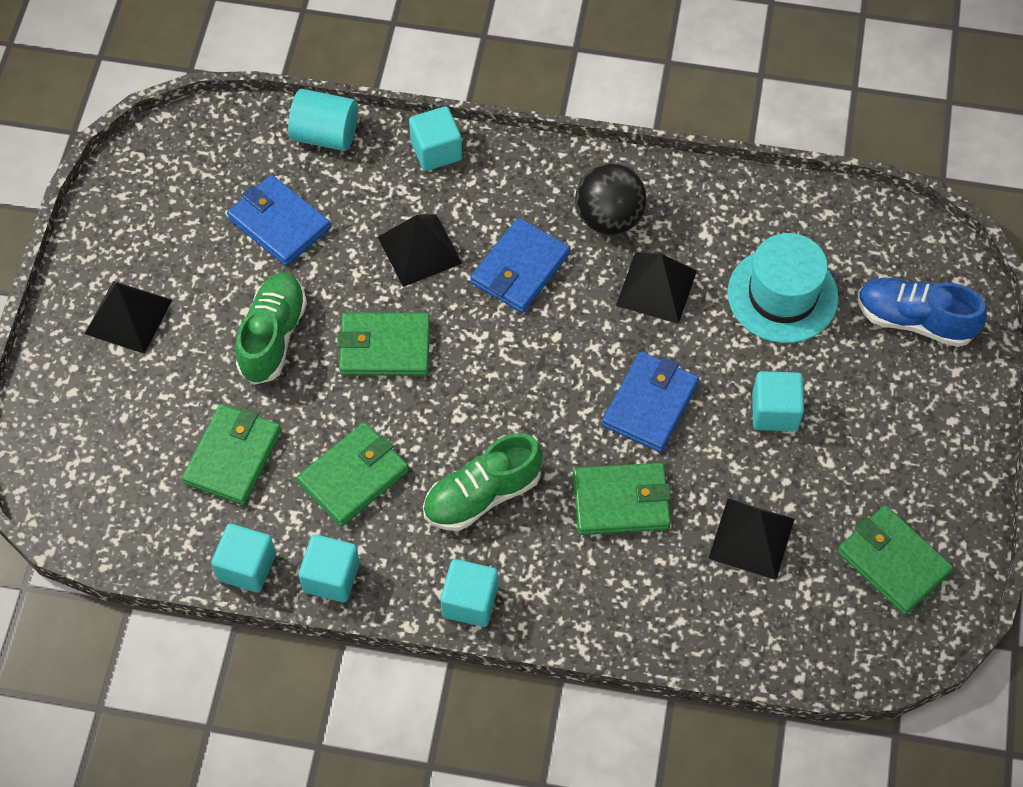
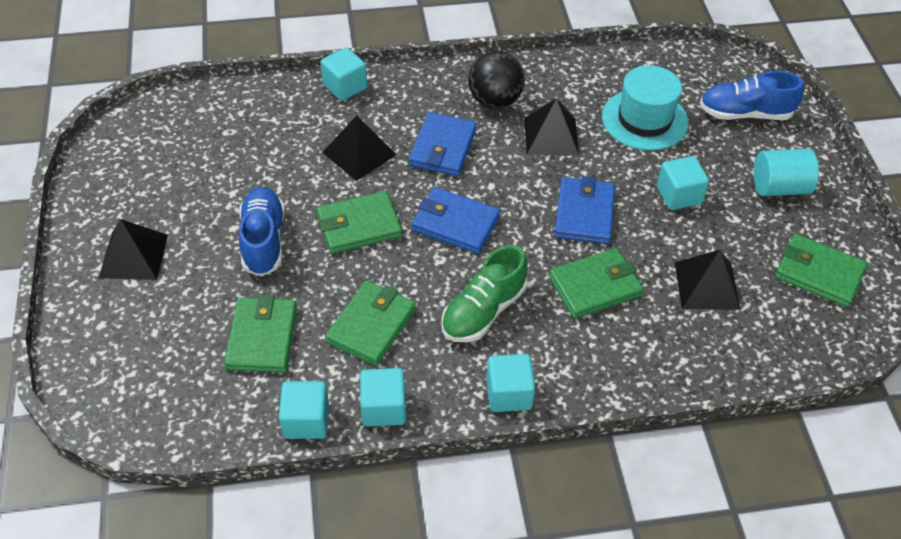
camera: 20 degrees left, 10 degrees down
blue wallet [227,175,331,266] -> blue wallet moved to [412,187,500,254]
green shoe [236,273,307,385] -> blue shoe [238,187,285,276]
turquoise cylinder [288,89,358,151] -> turquoise cylinder moved to [754,149,819,196]

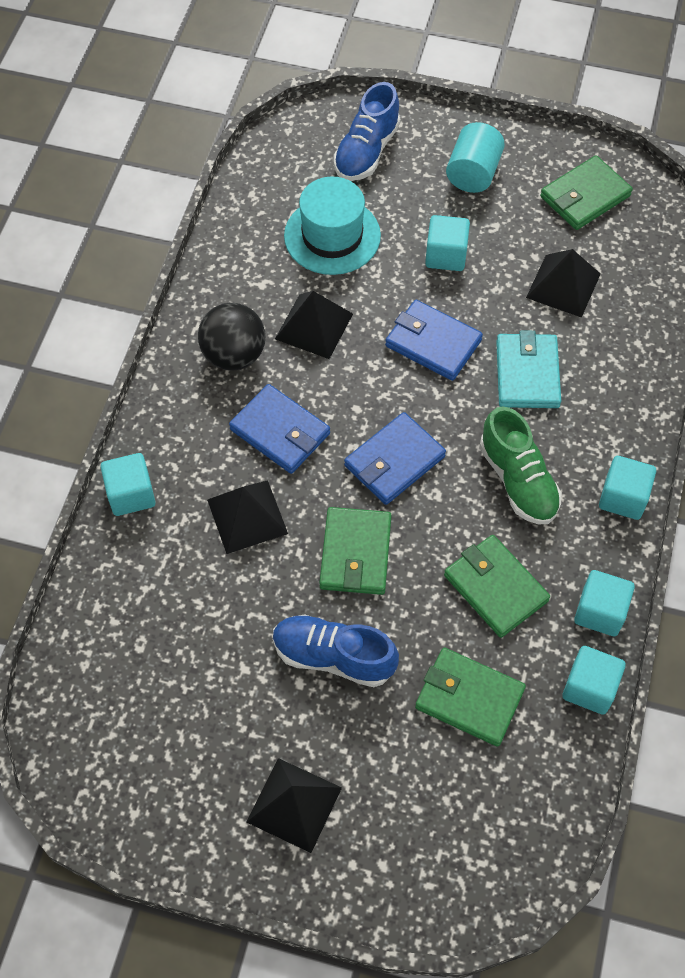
camera: 65 degrees left, 10 degrees up
green wallet [549,248,644,319] -> turquoise wallet [496,330,561,408]

